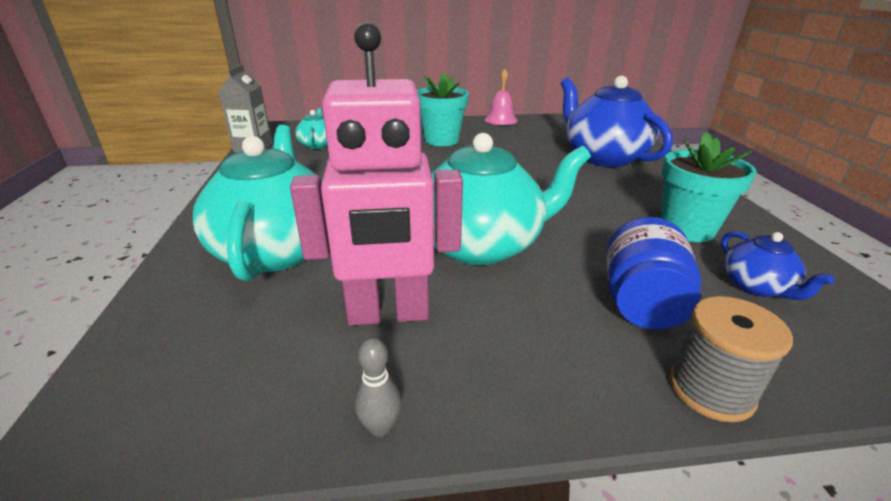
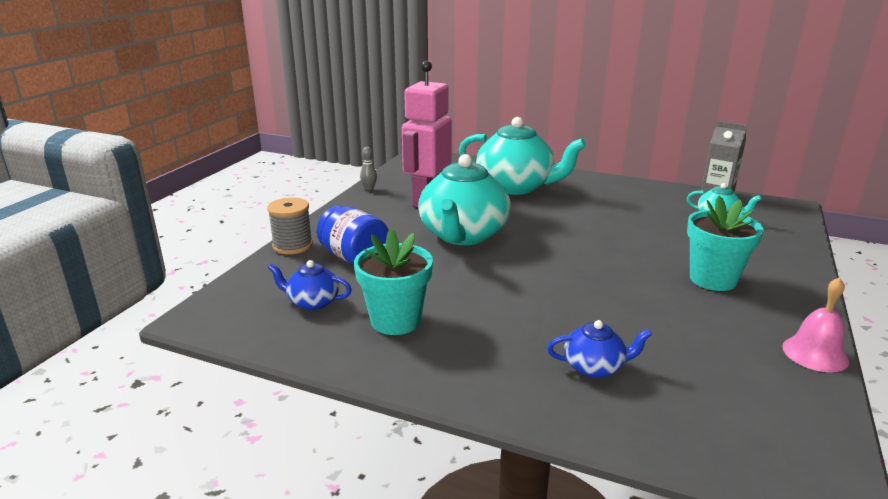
camera: 120 degrees right, 5 degrees down
blue teapot [561,76,673,167] -> blue teapot [547,320,652,378], size x0.47

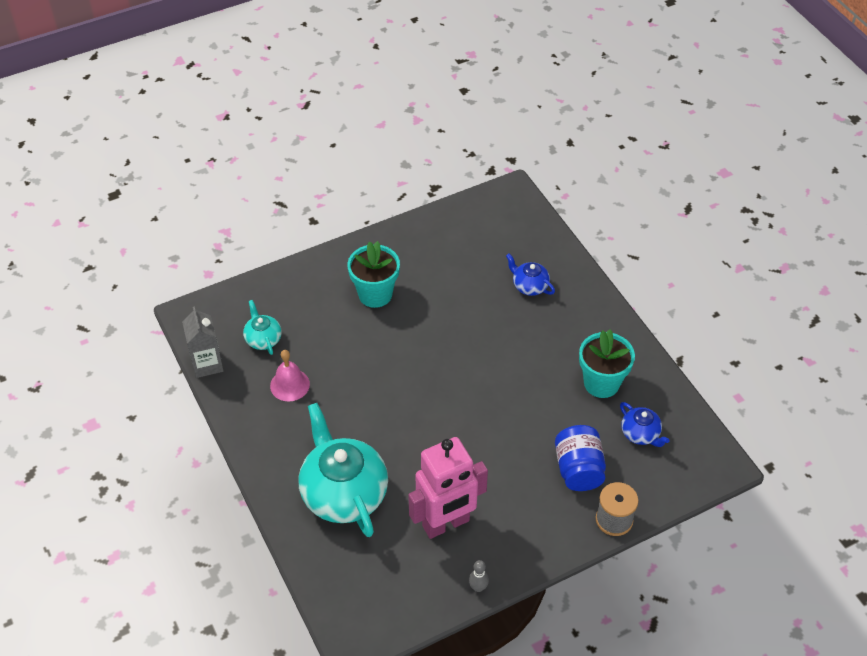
camera: 140 degrees left, 25 degrees up
turquoise teapot [418,154,511,245] -> none
pink bell [782,277,849,372] -> pink bell moved to [270,350,310,402]

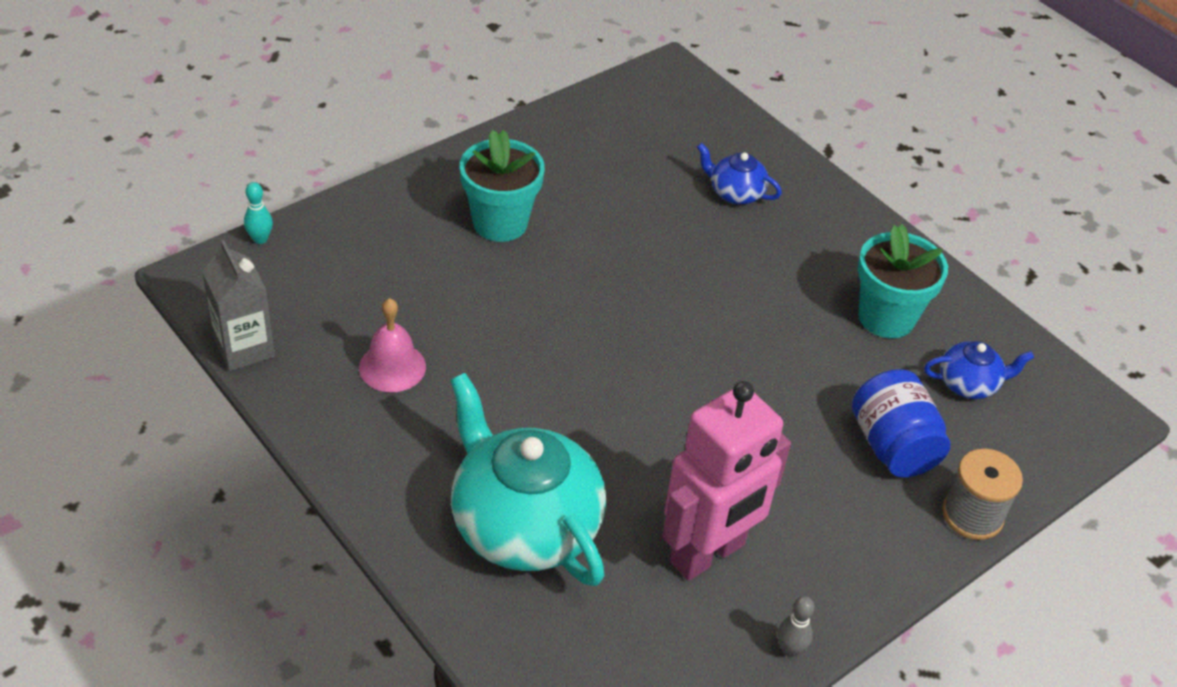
camera: 15 degrees left, 5 degrees down
turquoise teapot [243,300,282,355] -> none
blue teapot [620,402,669,447] -> blue teapot turned 45 degrees counterclockwise [924,341,1034,399]
none -> turquoise bowling pin [244,182,273,244]

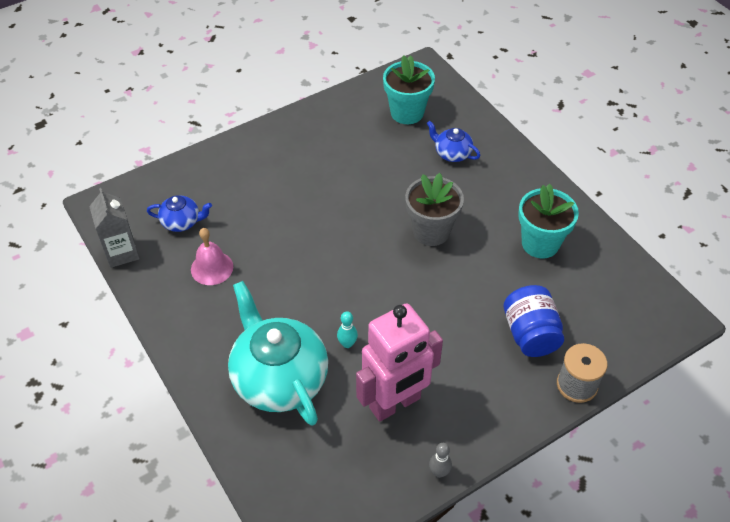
camera: 10 degrees right, 5 degrees up
turquoise bowling pin [244,182,273,244] -> turquoise bowling pin moved to [337,311,358,348]
turquoise flower pot [460,130,545,242] -> turquoise flower pot moved to [383,55,435,124]
blue teapot [924,341,1034,399] -> blue teapot moved to [147,195,212,232]
none -> grey flower pot [405,173,464,246]

